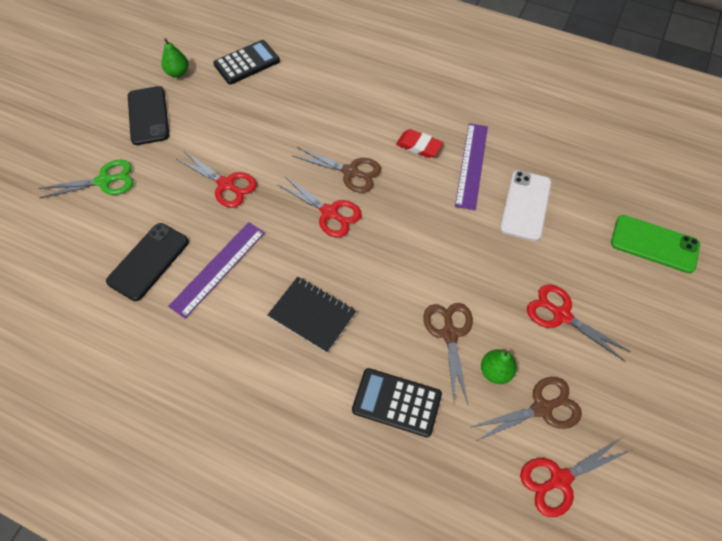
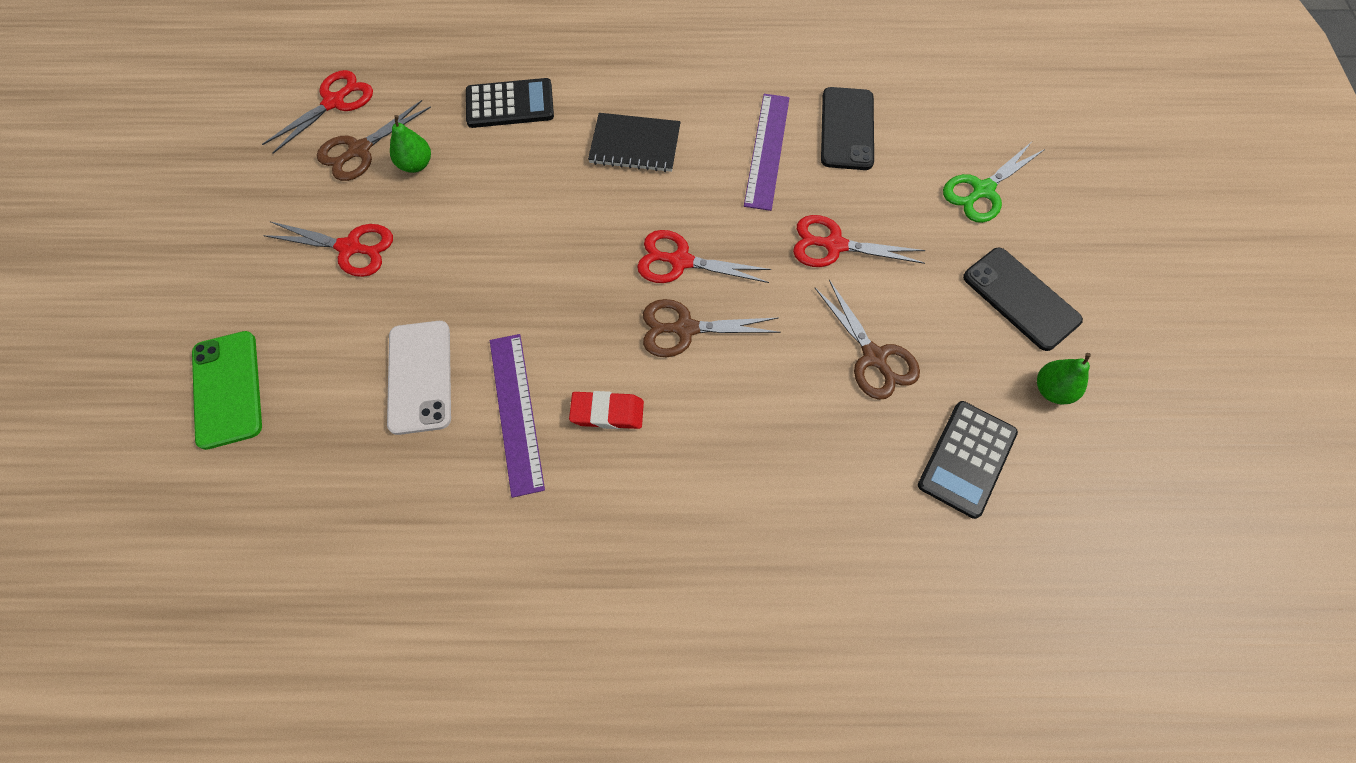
camera: 155 degrees right, 5 degrees up
brown scissors [423,303,473,404] -> brown scissors moved to [815,280,920,400]
green phone [611,215,700,273] -> green phone turned 75 degrees clockwise [192,331,262,450]

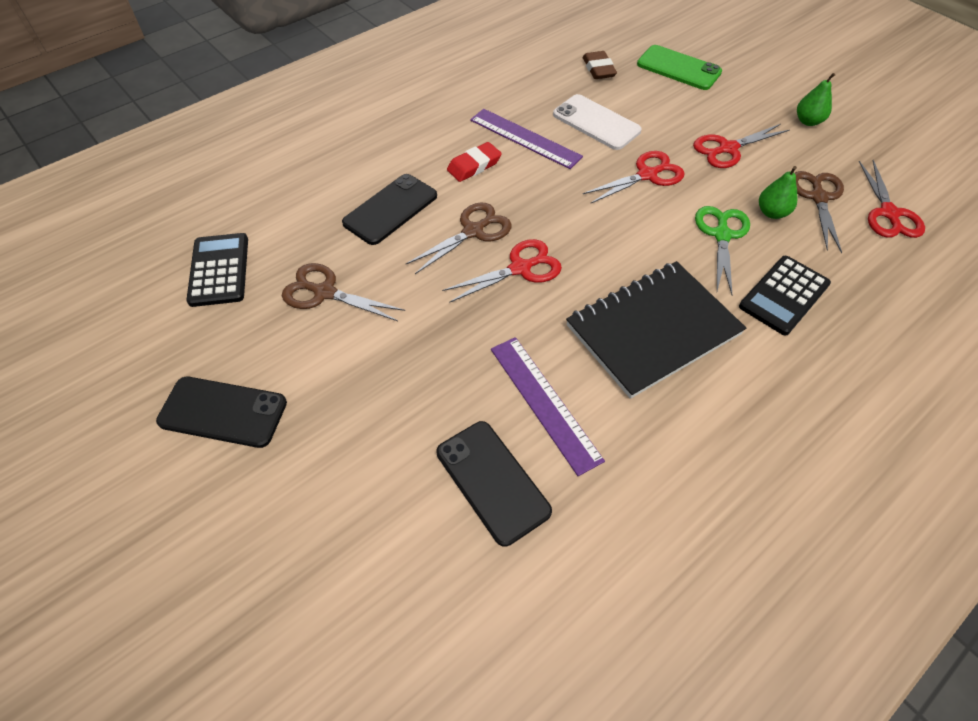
camera: 140 degrees right, 10 degrees down
black notebook [588,113,681,172] -> black notebook [566,261,746,399], size x1.62
red scissors [793,215,925,267] -> red scissors moved to [583,151,685,204]
green scissors [943,143,1045,223] -> green scissors moved to [695,206,750,295]
green pear [1037,353,1091,405] -> green pear moved to [797,73,835,126]
none -> black phone [342,174,437,245]
none -> brown eraser [583,51,617,79]

